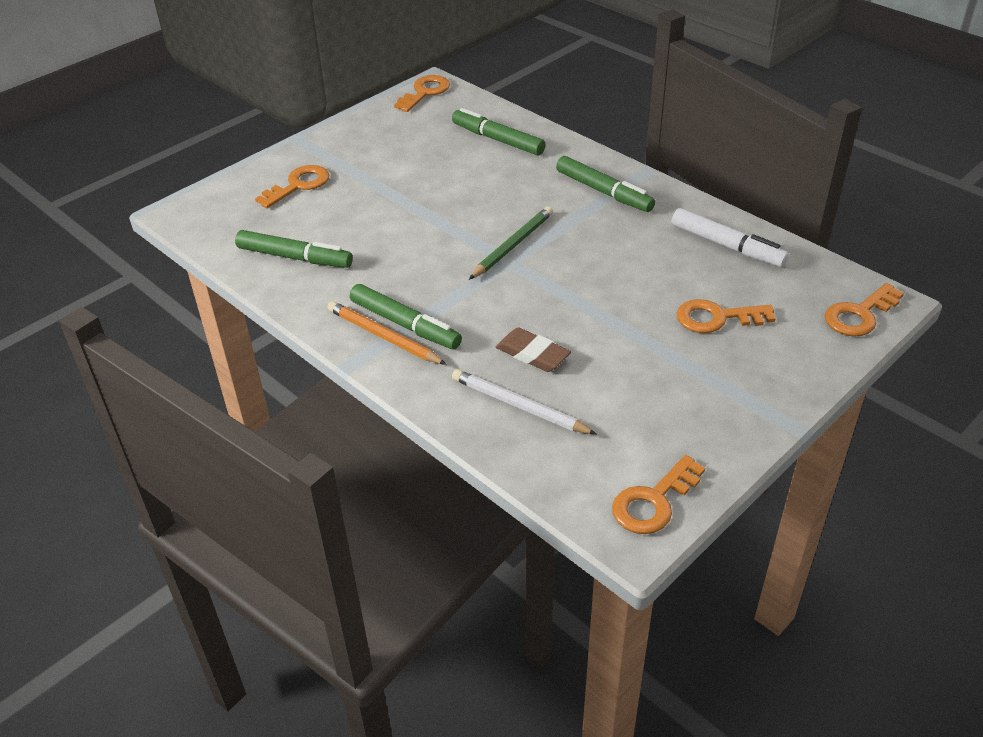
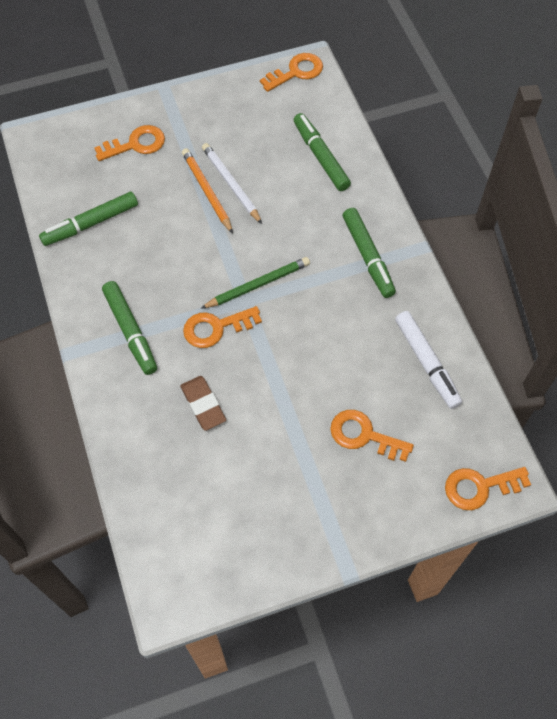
camera: 25 degrees right, 20 degrees up
green marker [235,230,353,268] -> green marker turned 105 degrees clockwise [39,192,138,246]
orange pencil [327,301,447,365] -> orange pencil moved to [182,148,233,233]
white pencil [452,369,597,435] -> white pencil moved to [202,143,262,224]
orange key [612,455,705,534] -> orange key moved to [183,306,262,348]

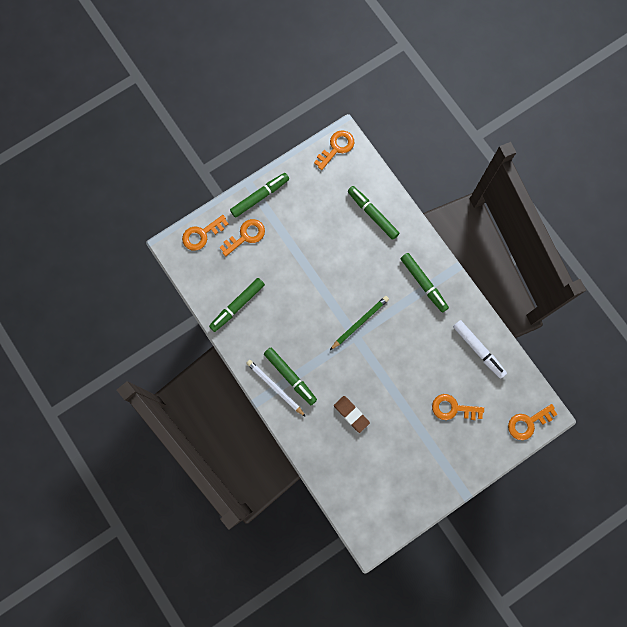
camera: 15 degrees left, 15 degrees up
orange pencil [182,148,233,233] -> none
orange key [183,306,262,348] -> orange key moved to [182,215,228,251]
white pencil [202,143,262,224] -> white pencil moved to [246,360,306,417]
none -> green marker [230,173,289,218]

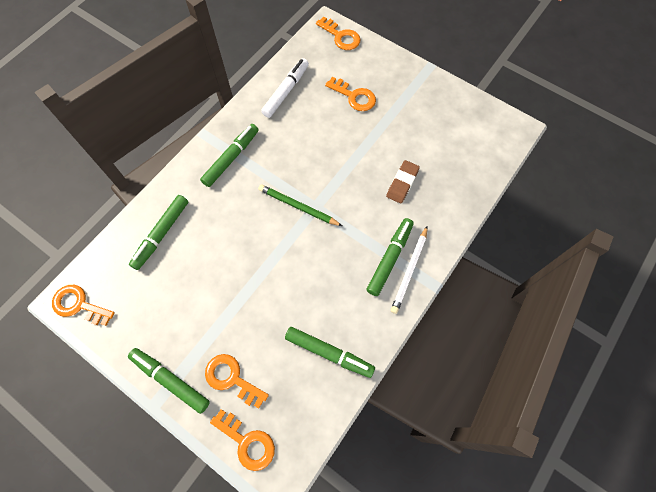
camera: 110 degrees left, 10 degrees down
orange key [432,394,484,420] -> orange key turned 45 degrees counterclockwise [325,77,376,111]

